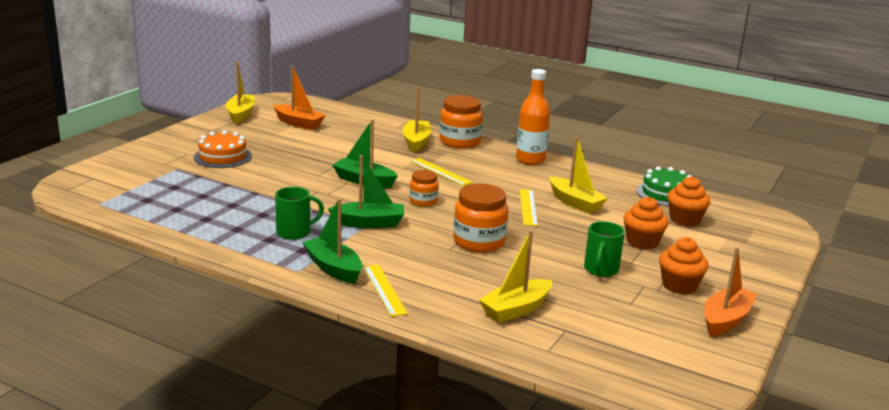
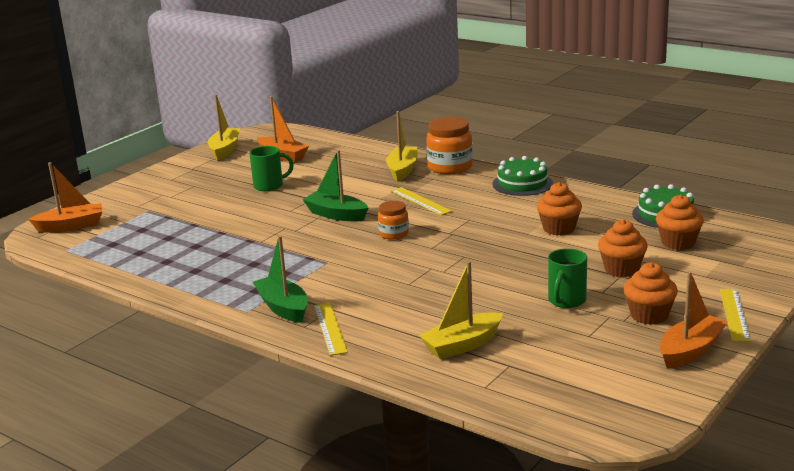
camera: 10 degrees right, 0 degrees up
orange cake [194,130,252,168] -> none
green mug [275,187,324,240] -> green mug moved to [249,146,294,191]
green boat [328,155,404,228] -> none
orange jar [453,184,508,253] -> none
orange bottle [516,69,550,165] -> green cake [492,156,553,196]
yellow ruler [519,189,538,226] -> yellow ruler moved to [720,289,751,342]
yellow boat [550,136,608,214] -> orange cupcake [537,182,582,236]
none -> orange boat [28,162,102,233]

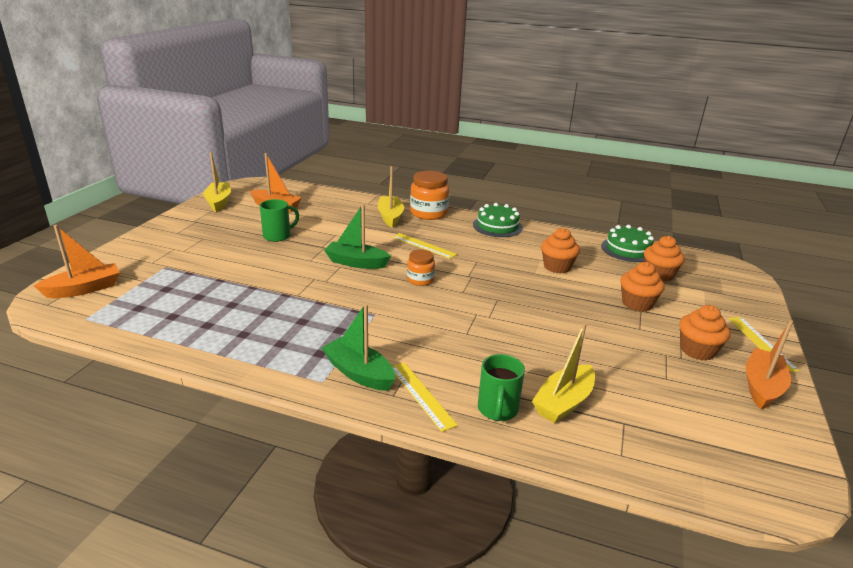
camera: 20 degrees left, 5 degrees up
green mug [548,248,587,308] -> green mug moved to [478,354,525,421]

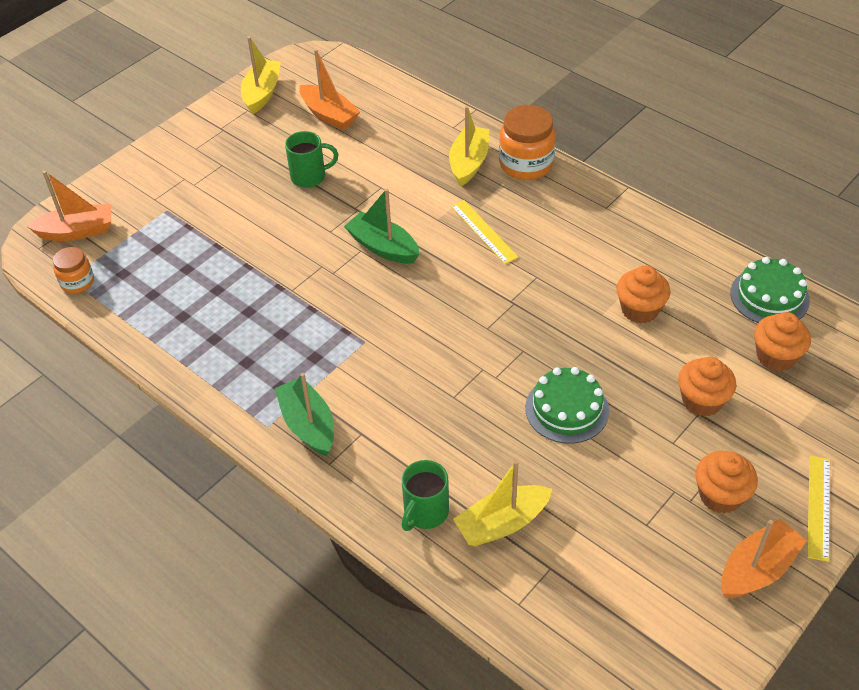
camera: 25 degrees right, 20 degrees up
yellow ruler [392,362,458,432] -> none
orange jar [407,249,435,286] -> orange jar moved to [53,247,94,293]
green cake [473,203,523,237] -> green cake moved to [525,367,609,444]

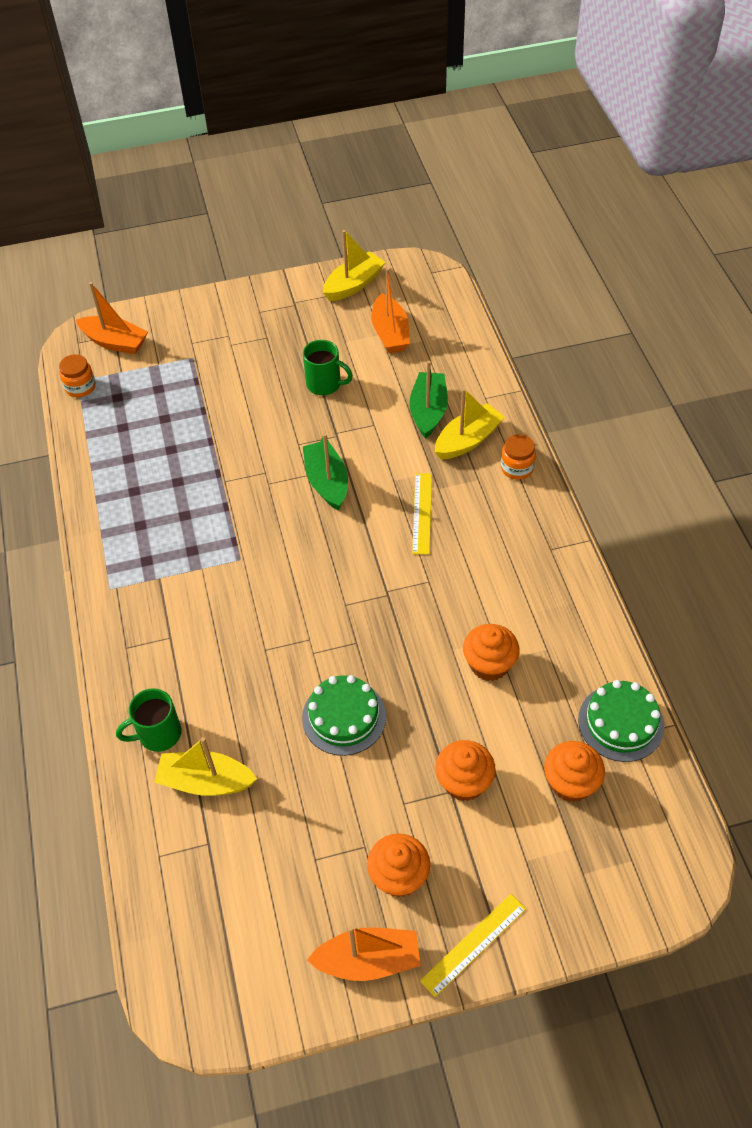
camera: 35 degrees right, 5 degrees up
green boat [275,373,334,456] -> green boat moved to [409,361,448,439]
orange jar [499,105,555,180] -> orange jar [501,434,536,480], size x0.59

